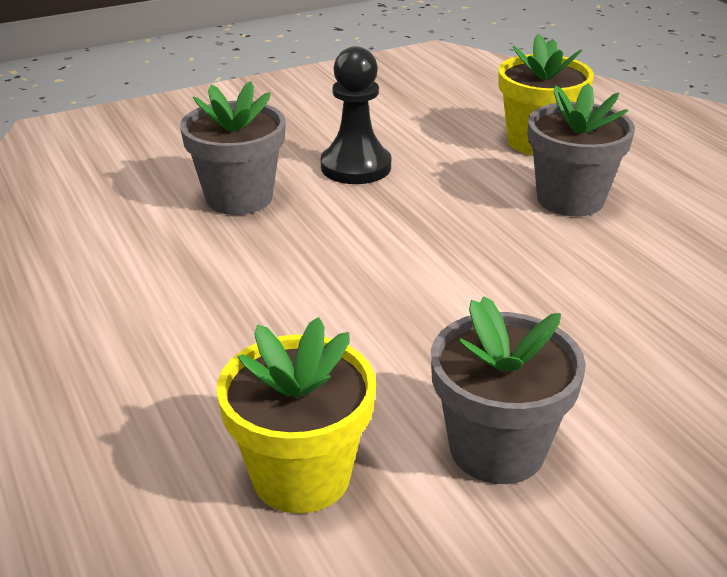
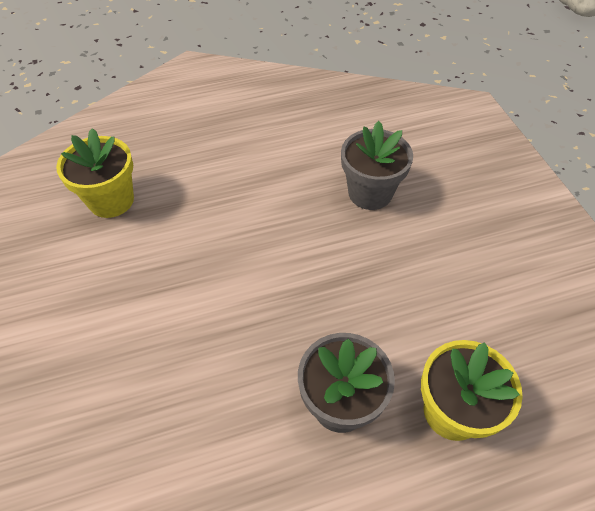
camera: 100 degrees right, 20 degrees up
black pawn [321,46,391,184] -> none
grey flower pot [431,296,586,484] -> none

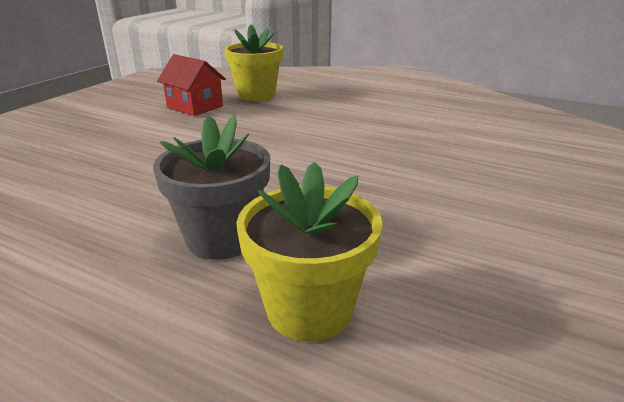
camera: 45 degrees right, 25 degrees down
grey flower pot [341,121,413,210] -> none
none -> red house [157,54,226,116]

